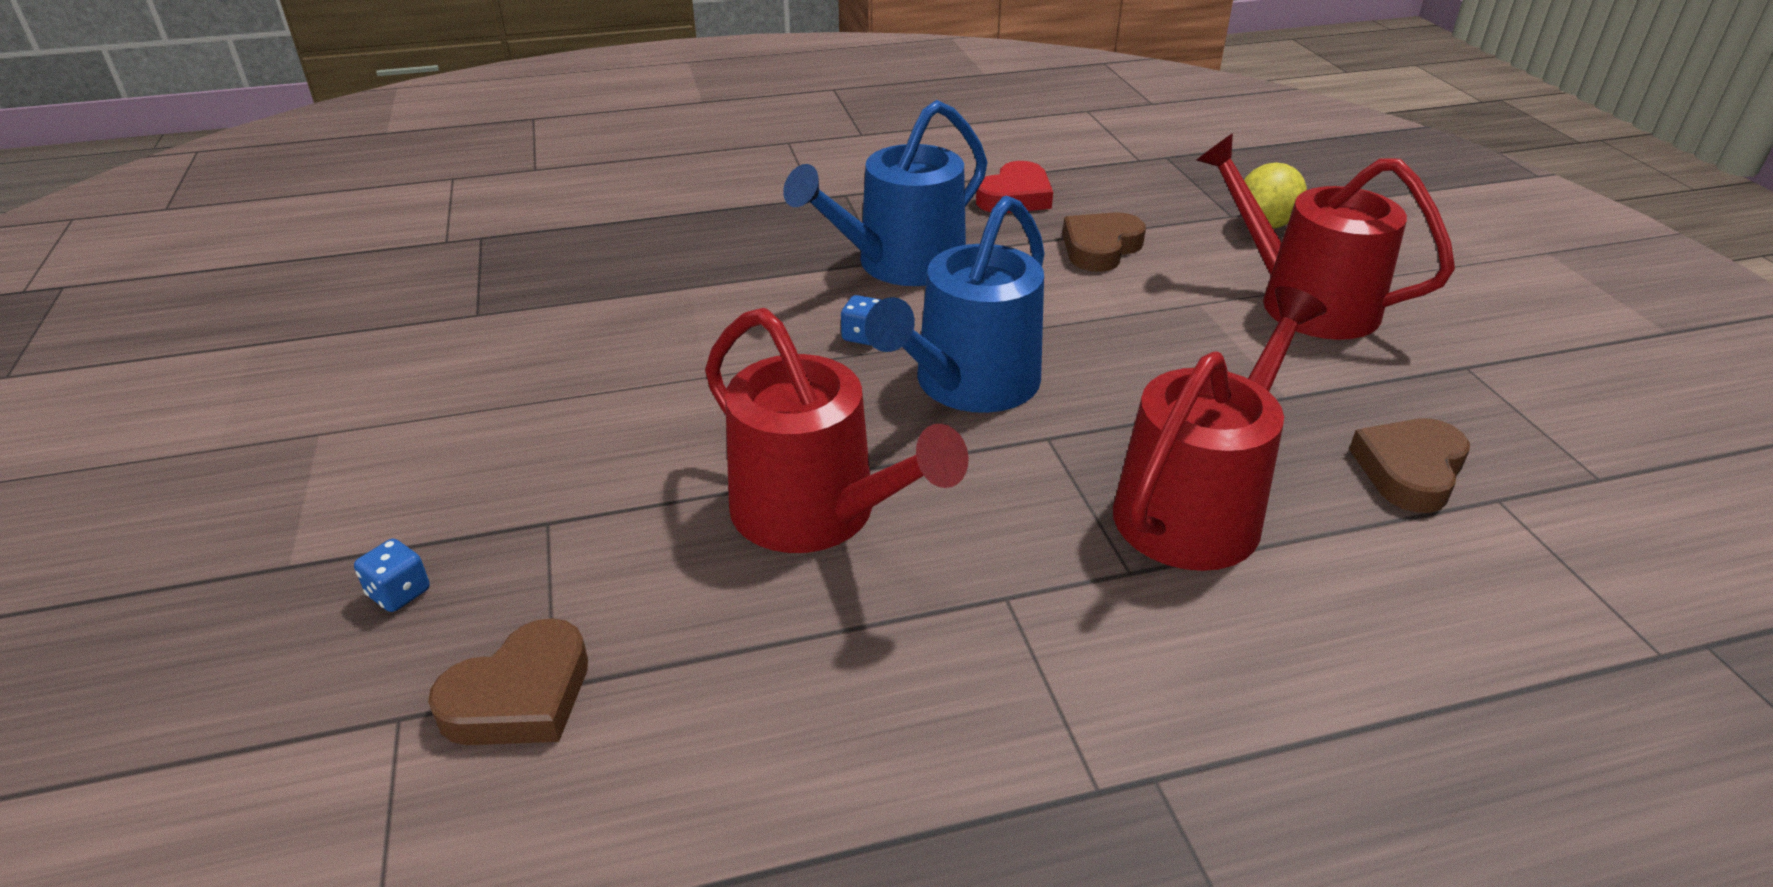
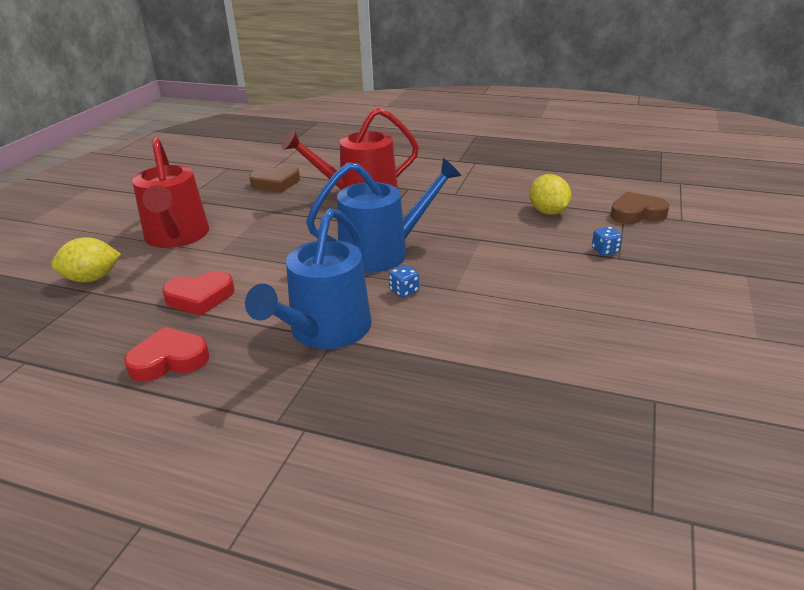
camera: 145 degrees left, 5 degrees down
blue dice [354,539,430,612] -> blue dice moved to [592,227,622,256]
red watering can [705,308,969,553] -> none
blue watering can [783,100,988,286] -> blue watering can turned 120 degrees clockwise [245,208,371,349]
brown heart [1062,212,1146,272] -> red heart [162,271,235,316]
none -> yellow lemon [529,174,571,215]

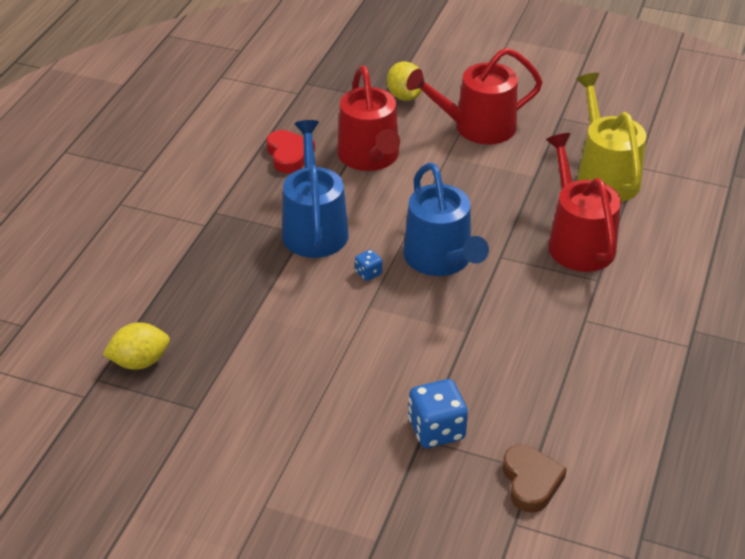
camera: 90 degrees right, 10 degrees up
red heart [162,271,235,316] -> red watering can [337,66,400,171]
blue watering can [245,208,371,349] -> blue watering can turned 60 degrees clockwise [282,120,349,258]
brown heart [249,165,300,192] -> yellow watering can [576,73,646,202]
yellow lemon [529,174,571,215] -> yellow lemon moved to [102,323,170,370]
blue dice [592,227,622,256] -> blue dice [408,379,468,448], size x1.99

